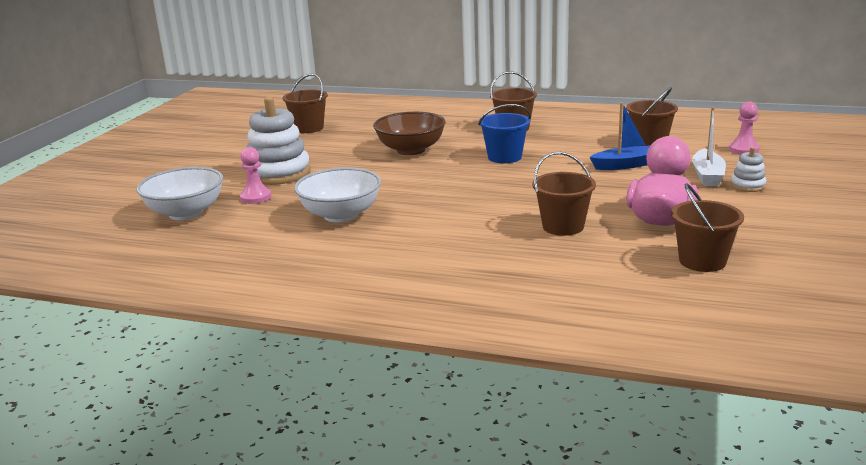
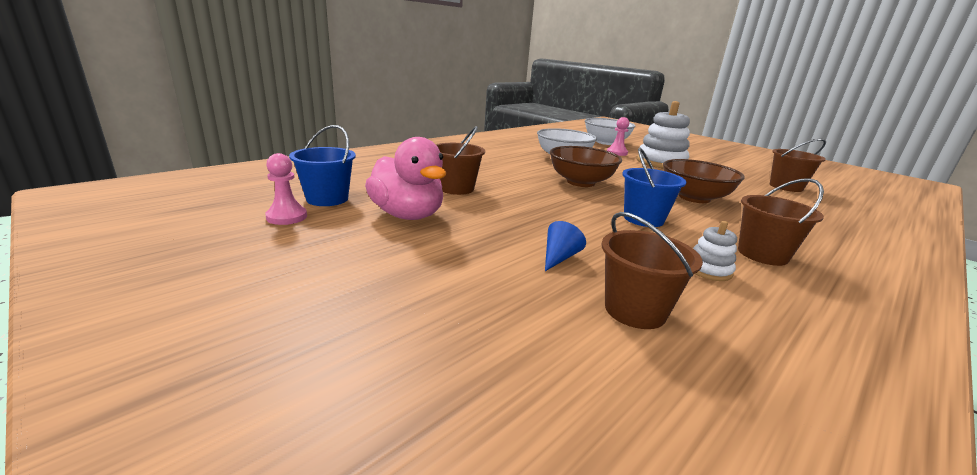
camera: 115 degrees right, 0 degrees up
blue boat [589,102,651,170] -> blue cone [545,221,586,271]
brown bucket [671,183,744,272] -> blue bucket [289,125,356,206]
white boat [692,107,726,186] -> none
pink pawn [729,102,760,154] -> pink pawn moved to [265,153,307,225]
white stacking toy [731,147,767,192] -> white stacking toy moved to [693,221,737,281]
none -> brown bowl [550,146,622,187]

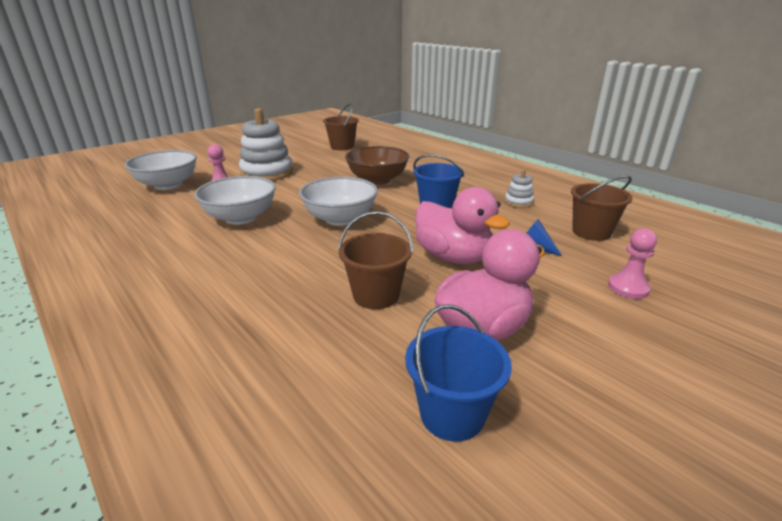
camera: 85 degrees left, 5 degrees up
pink pawn [265,153,307,225] -> pink pawn moved to [608,228,657,299]
brown bowl [550,146,622,187] -> white bowl [299,177,378,226]
brown bucket [738,178,824,266] -> none
none -> pink duck [415,187,510,264]

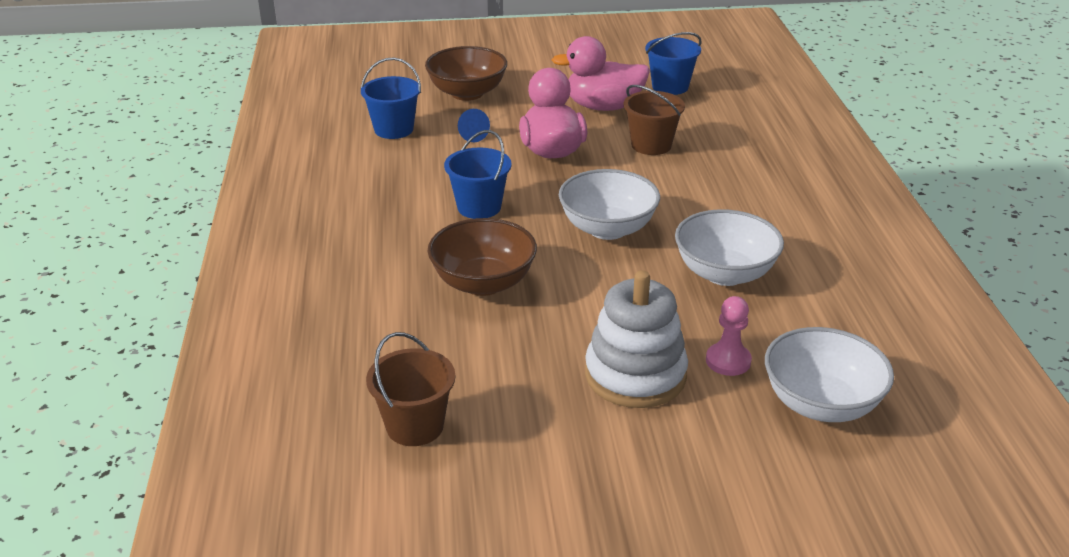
camera: 145 degrees left, 5 degrees up
white stacking toy [505,169,534,208] -> none
brown bucket [571,175,633,241] -> blue bucket [361,57,421,139]
pink pawn [608,228,657,299] -> brown bowl [425,46,507,101]

